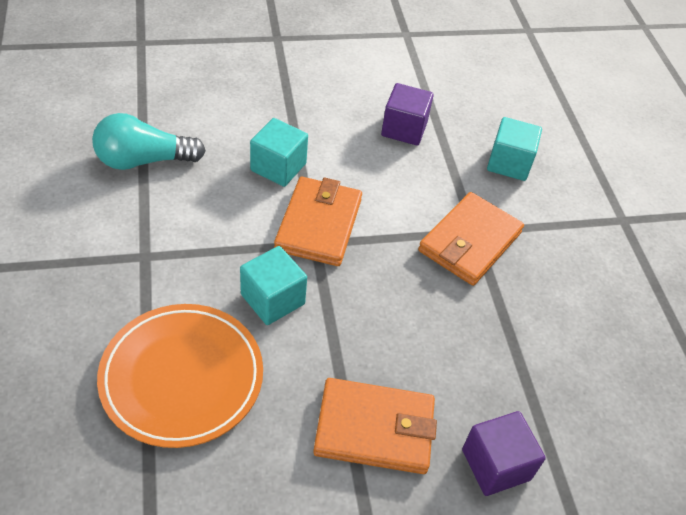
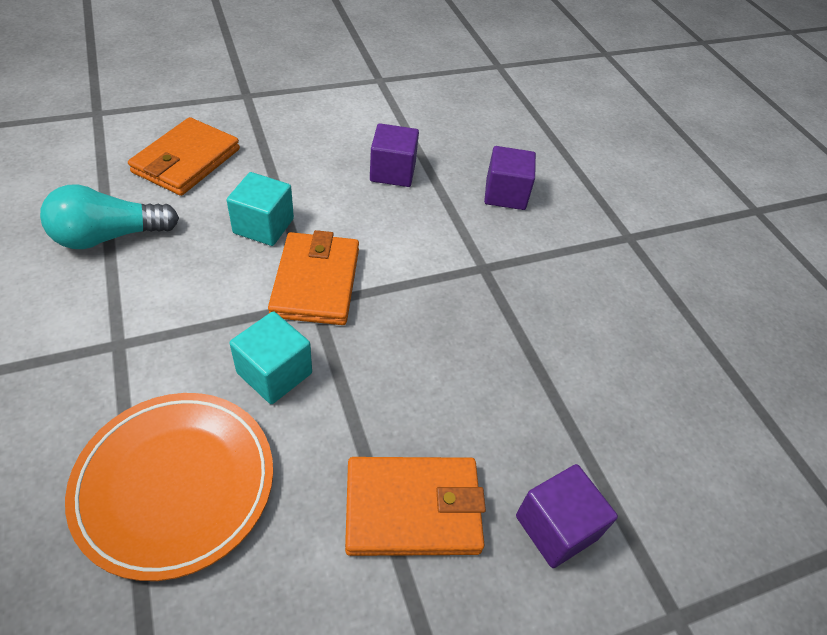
camera: 10 degrees left, 0 degrees up
orange wallet [418,192,524,286] -> orange wallet moved to [128,117,240,196]
turquoise cube [487,117,542,181] -> purple cube [484,146,536,210]

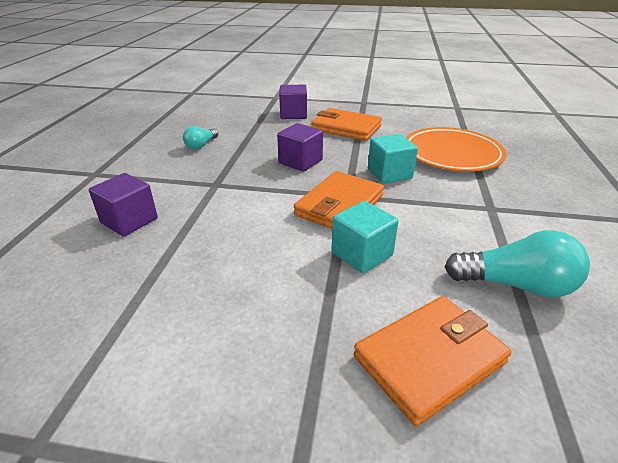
camera: 145 degrees left, 15 degrees down
purple cube [370,123,419,187] -> purple cube moved to [277,123,323,172]
none -> turquoise light bulb [183,126,218,150]

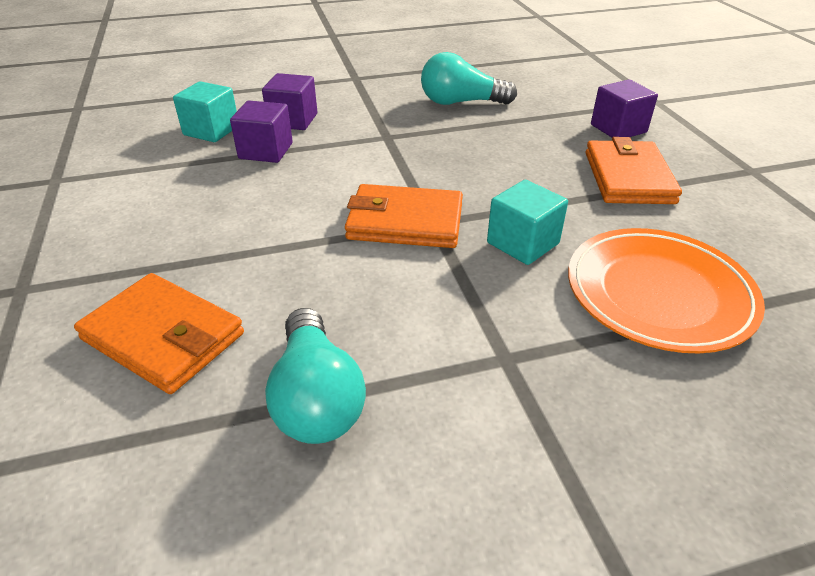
camera: 65 degrees right, 5 degrees up
turquoise light bulb [183,126,218,150] -> turquoise light bulb [421,52,517,105], size x1.75
purple cube [277,123,323,172] -> purple cube moved to [230,101,293,163]
turquoise cube [331,201,399,274] -> turquoise cube moved to [173,81,237,142]

